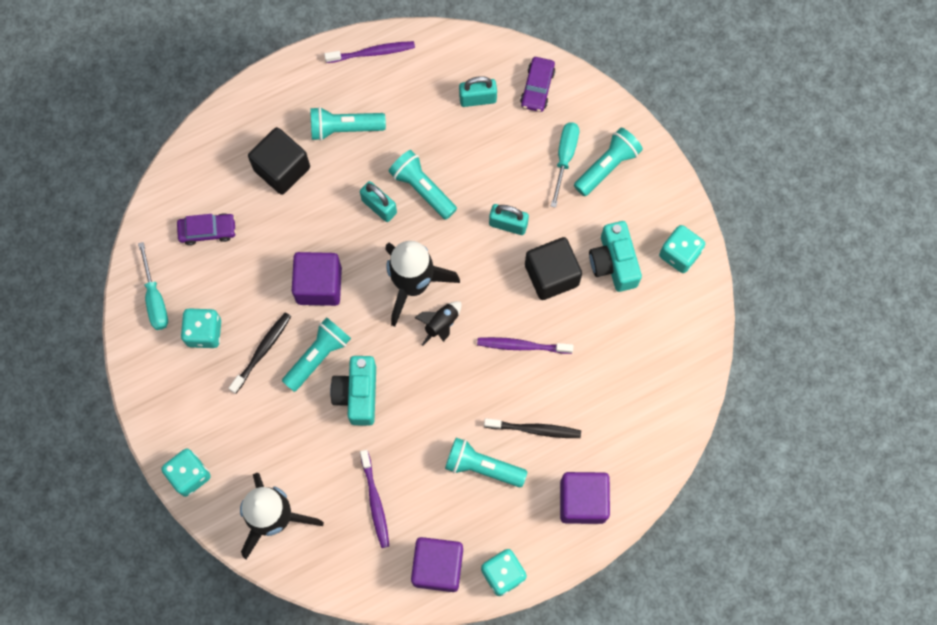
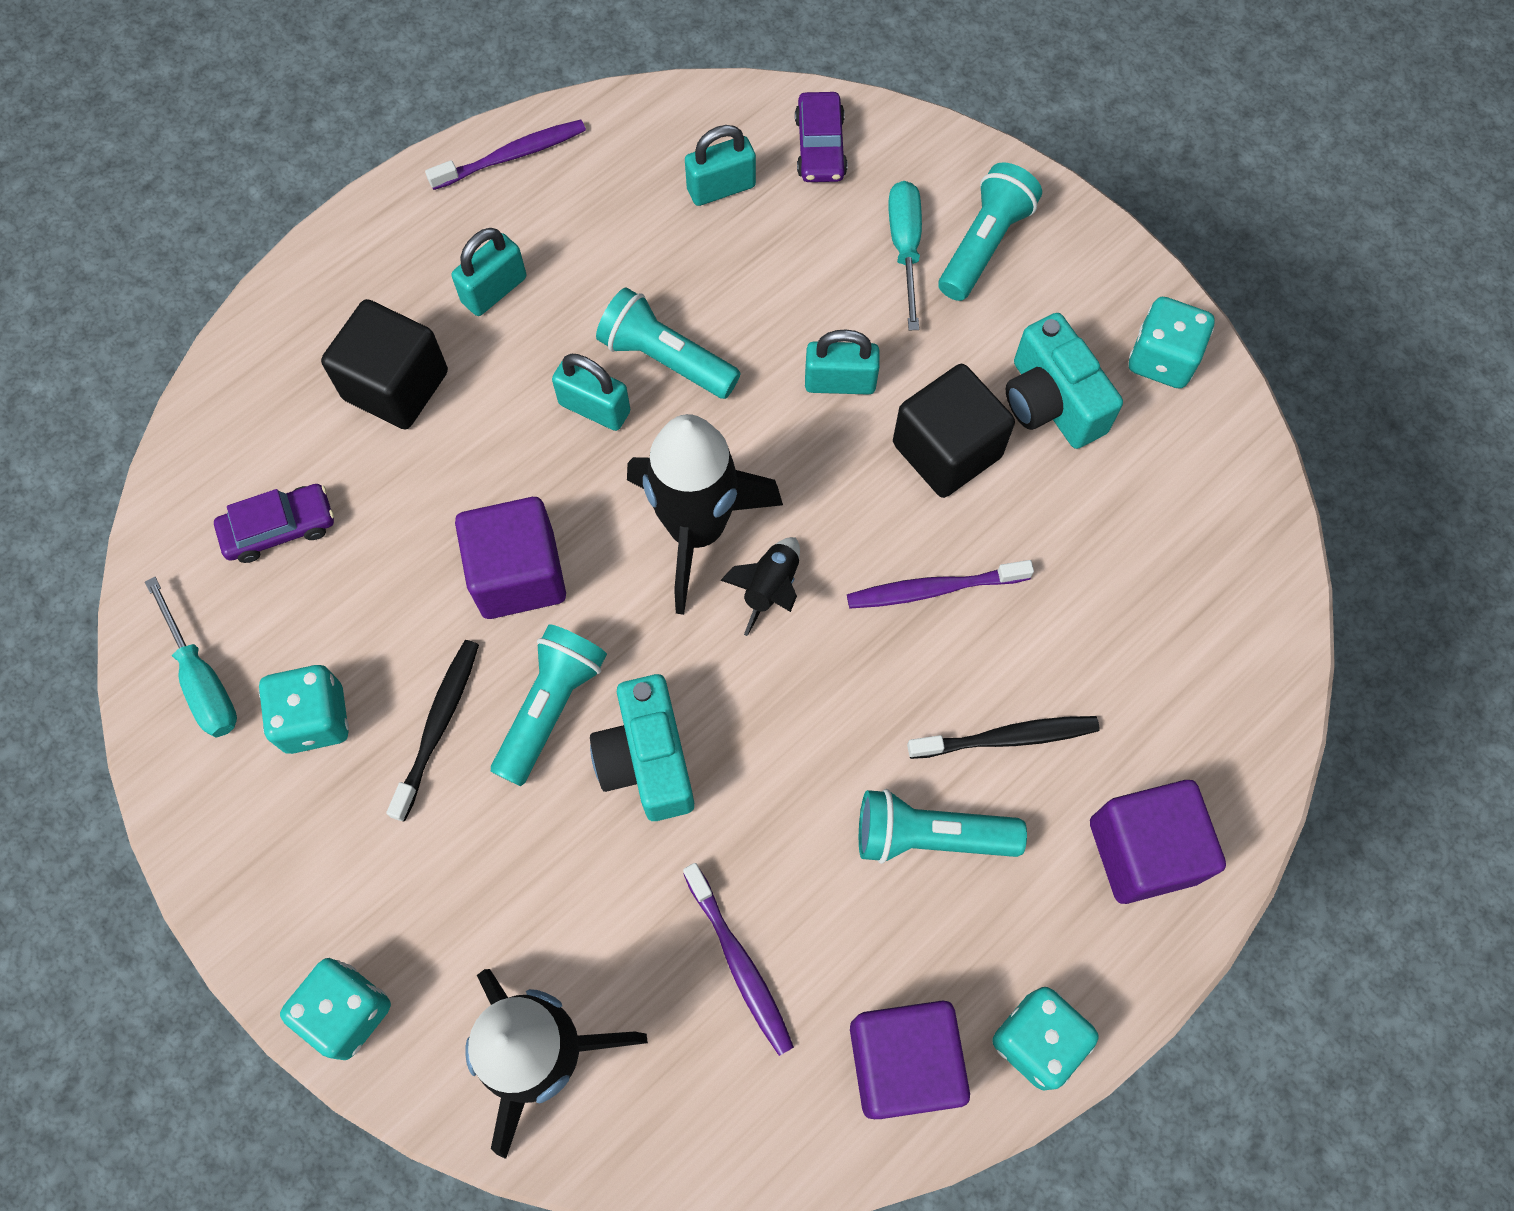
camera: 15 degrees left, 5 degrees down
turquoise flashlight [310,107,386,141] -> turquoise padlock [452,228,526,316]

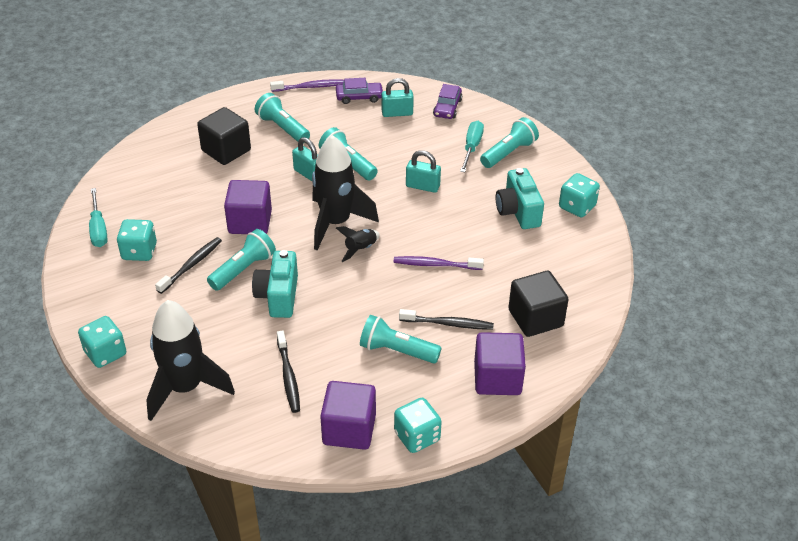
camera: 15 degrees right, 25 degrees down
purple car [214,484,334,563] -> purple car moved to [336,78,383,104]
turquoise padlock [452,228,526,316] -> turquoise flashlight [255,93,310,142]
purple toothbrush [683,863,794,1056] -> black toothbrush [277,330,300,413]
black cube [893,364,1015,498] -> black cube moved to [508,271,569,337]

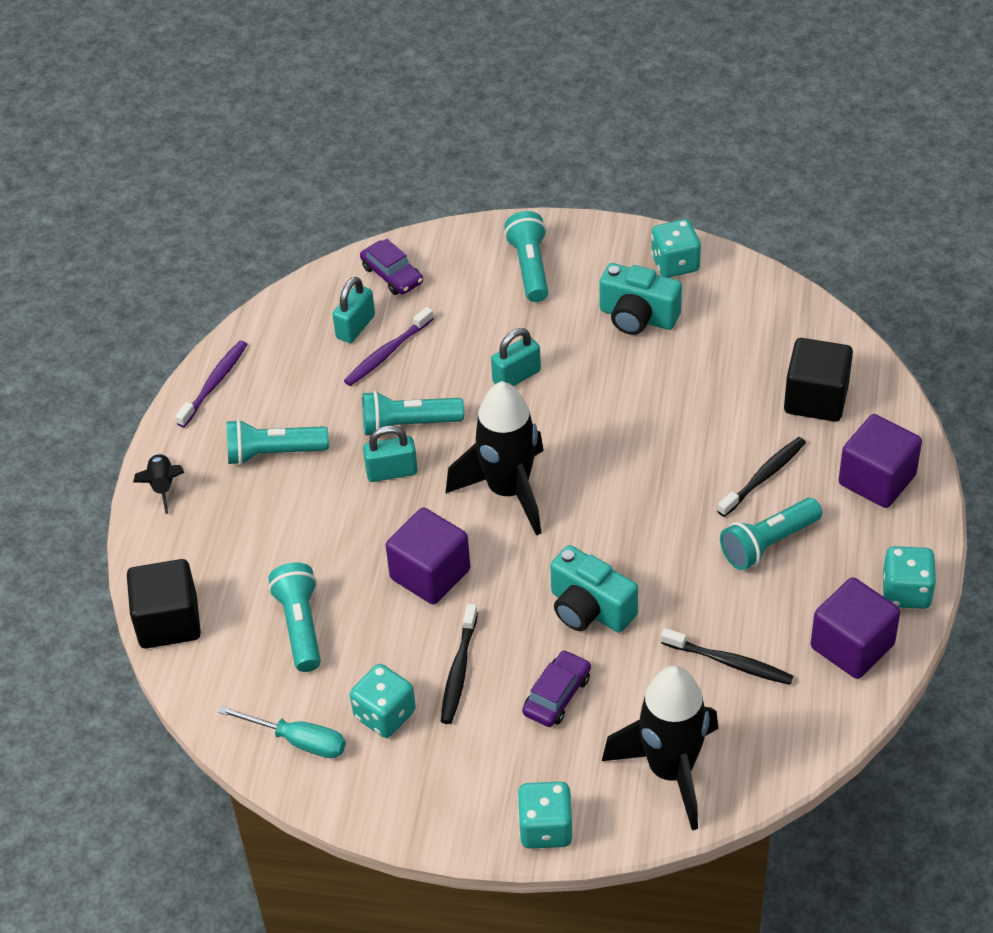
camera: 50 degrees left, 5 degrees up
black toothbrush [155,237,222,294] -> black toothbrush turned 150 degrees counterclockwise [441,604,478,724]
black cube [197,107,251,165] -> black cube moved to [127,559,201,648]
turquoise flashlight [207,229,276,291] -> turquoise flashlight moved to [269,563,321,672]
purple car [336,78,383,104] -> purple car moved to [522,650,591,727]
black rocket [336,226,380,262] -> black rocket moved to [133,453,184,514]
purple toothbrush [394,256,484,270] -> purple toothbrush moved to [344,307,434,386]
turquoise screwdriver [460,121,484,172] -> none

